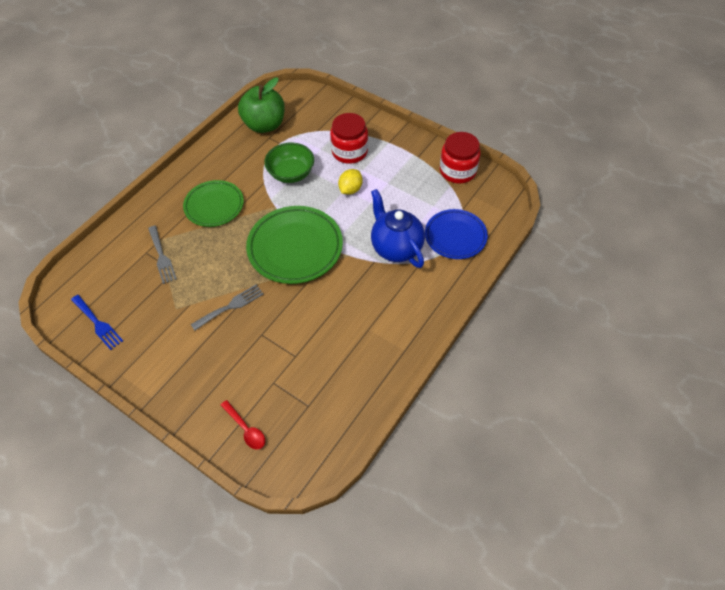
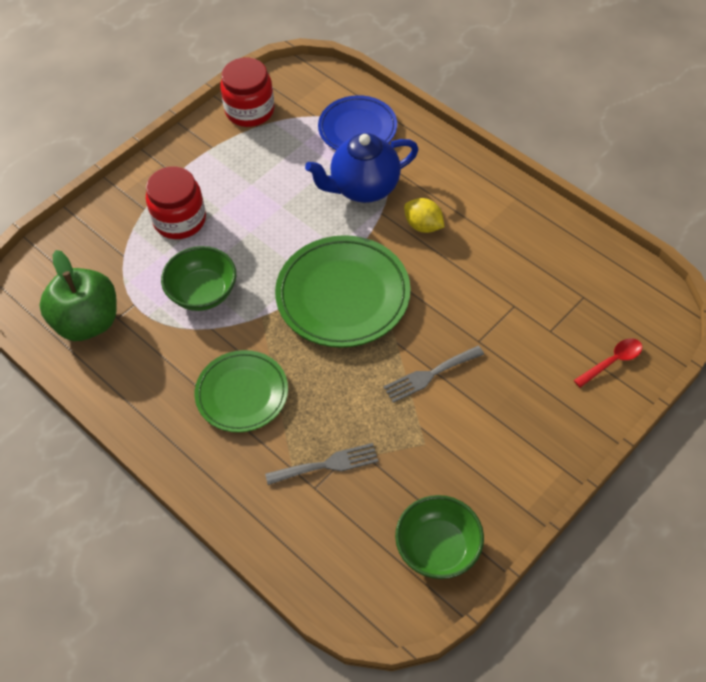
camera: 80 degrees left, 0 degrees up
blue fork [71,295,123,350] -> green bowl [395,495,484,579]
grey fork [191,284,264,330] -> grey fork turned 90 degrees counterclockwise [383,346,484,403]
yellow lemon [338,169,363,195] -> yellow lemon moved to [404,198,444,233]

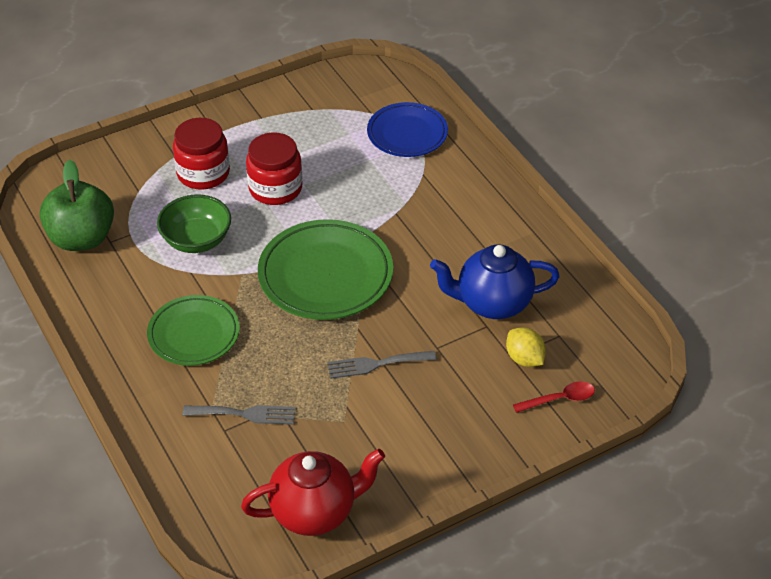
camera: 15 degrees right, 10 degrees down
red jar [220,58,275,127] -> red jar moved to [246,132,302,205]
blue teapot [305,133,419,203] -> blue teapot moved to [430,244,560,319]
green bowl [395,495,484,579] -> red teapot [241,449,385,536]
yellow lemon [404,198,444,233] -> yellow lemon moved to [506,328,546,367]

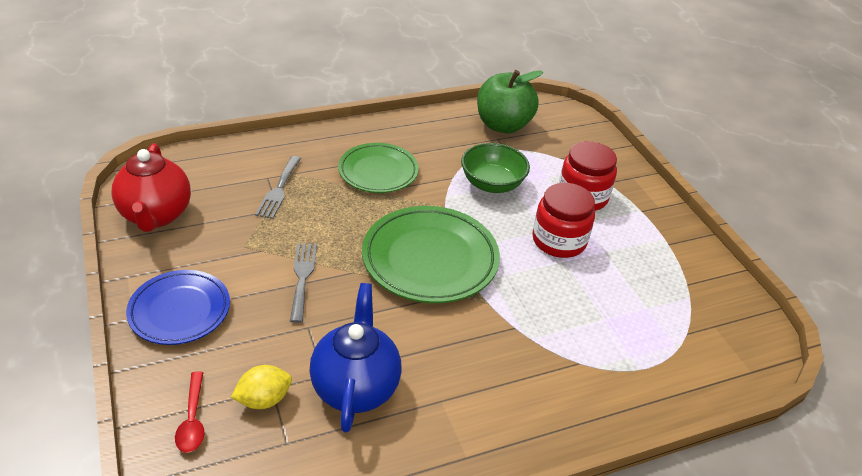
camera: 95 degrees right, 5 degrees down
blue plate [367,102,448,157] -> blue plate moved to [126,270,230,345]

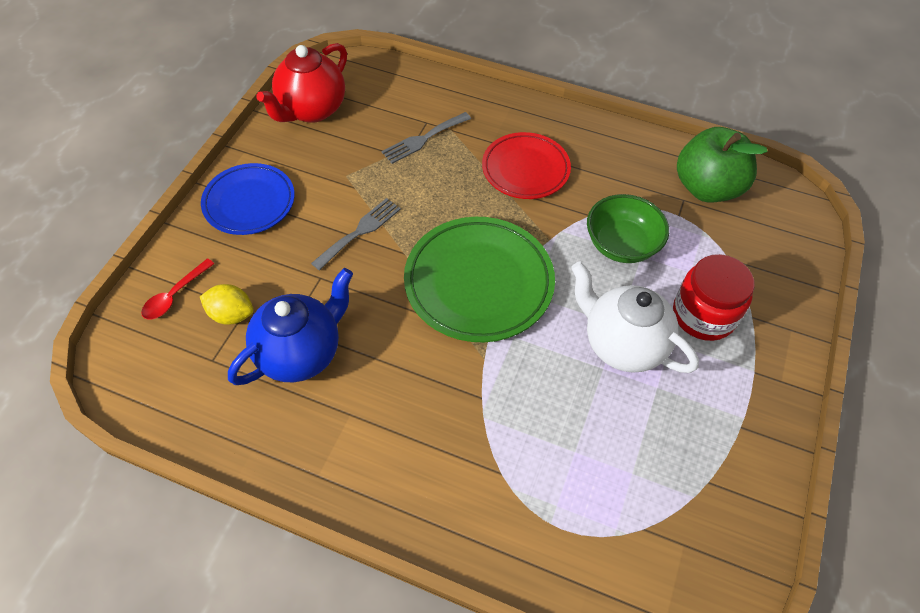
camera: 45 degrees right, 15 degrees up
green plate [338,143,419,193] -> red plate [482,132,571,199]
red jar [532,183,595,258] -> white teapot [571,261,699,373]

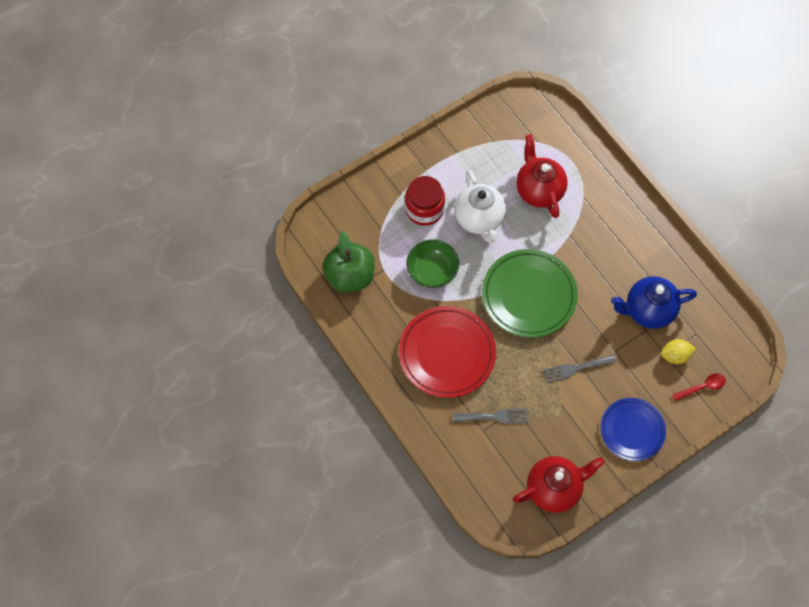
camera: 145 degrees left, 10 degrees up
yellow lemon [200,284,254,325] -> yellow lemon turned 60 degrees counterclockwise [661,339,696,364]
red plate [482,132,571,199] -> red plate [399,306,496,398], size x1.52
none -> red teapot [516,134,568,218]

